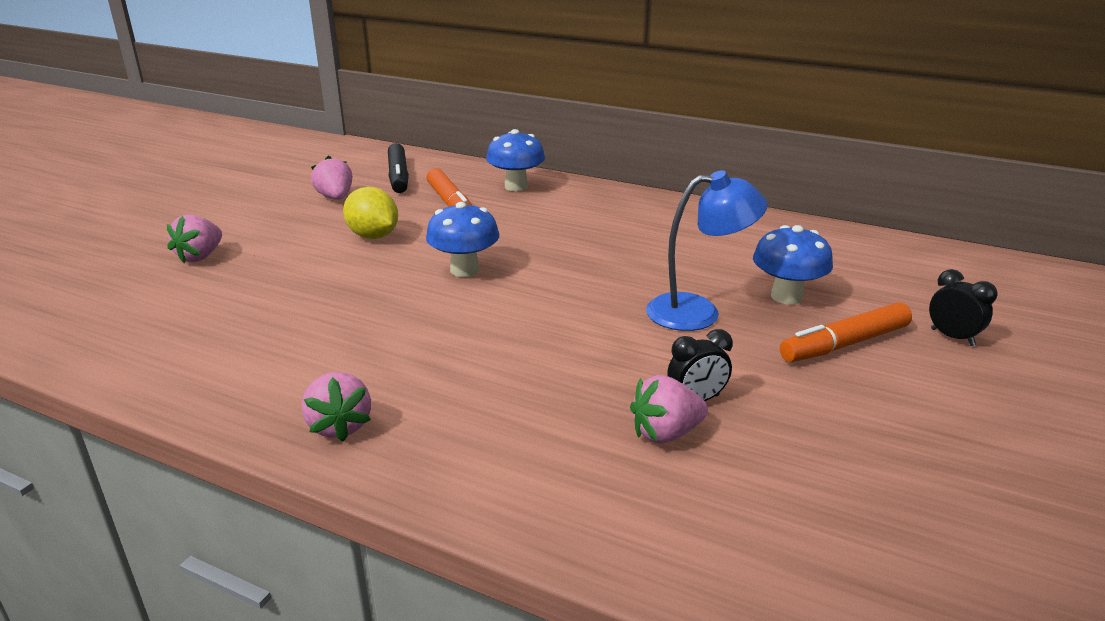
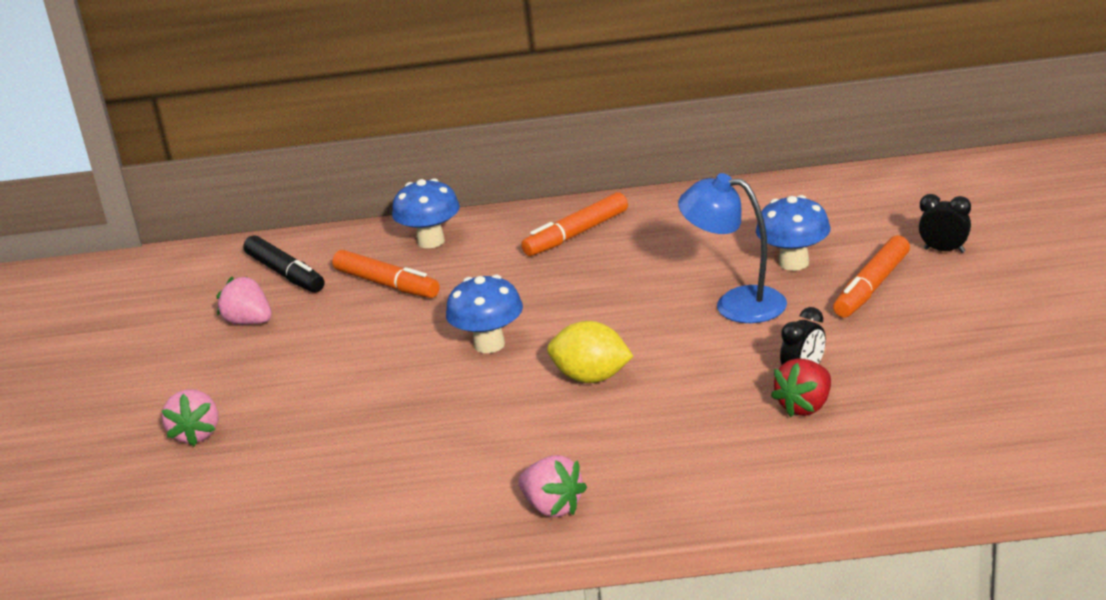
camera: 25 degrees left, 0 degrees up
yellow lemon [343,187,398,239] -> yellow lemon moved to [547,321,633,383]
pink strawberry [630,375,708,444] -> red strawberry [771,358,831,417]
blue lamp [646,170,768,331] -> blue lamp turned 120 degrees counterclockwise [678,173,787,323]
none -> orange marker [521,192,628,256]

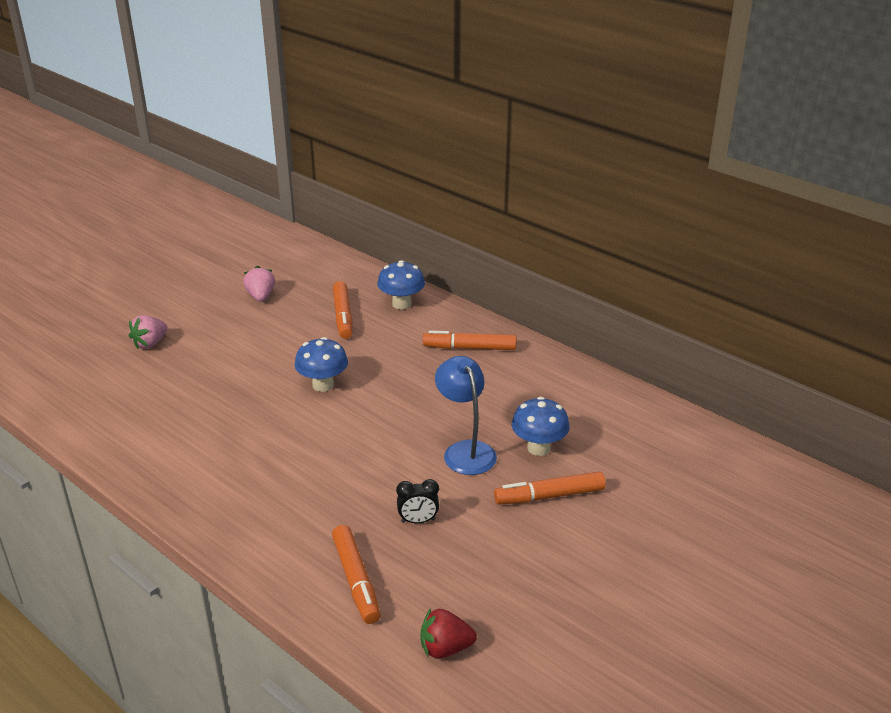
camera: 40 degrees right, 5 degrees up
black marker [243,235,324,293] -> none
pink strawberry [518,455,587,517] -> none
yellow lemon [547,321,633,383] -> none
red strawberry [771,358,831,417] -> red strawberry moved to [421,608,477,659]
black clock [919,194,971,253] -> none
none -> orange marker [332,525,381,624]

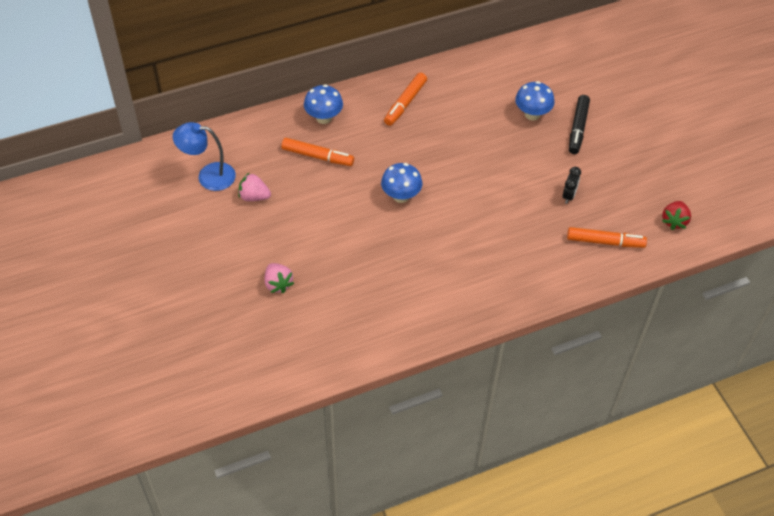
camera: 65 degrees left, 20 degrees up
blue lamp [435,356,497,475] -> blue lamp moved to [173,122,236,191]
orange marker [494,471,606,505] -> black marker [569,95,590,154]

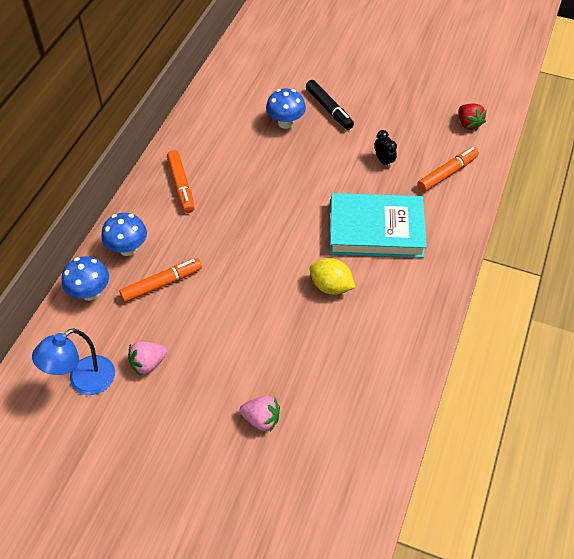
camera: 45 degrees left, 0 degrees up
blue mushroom [381,163,422,203] -> blue mushroom moved to [62,256,109,301]
none -> yellow lemon [309,258,356,295]
none -> turquoise book [330,193,427,258]

